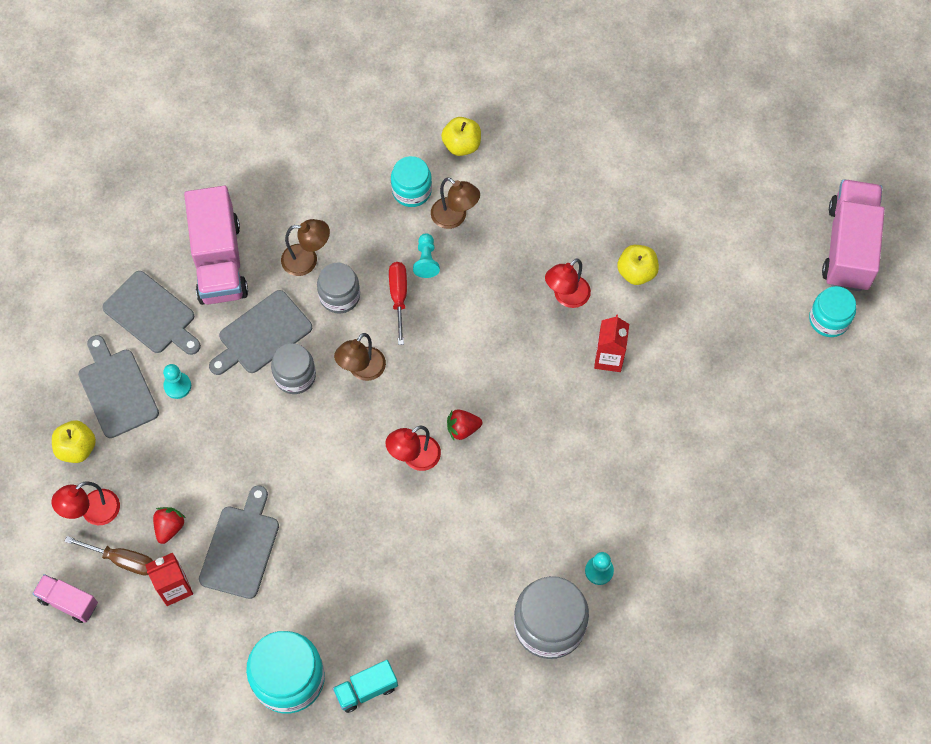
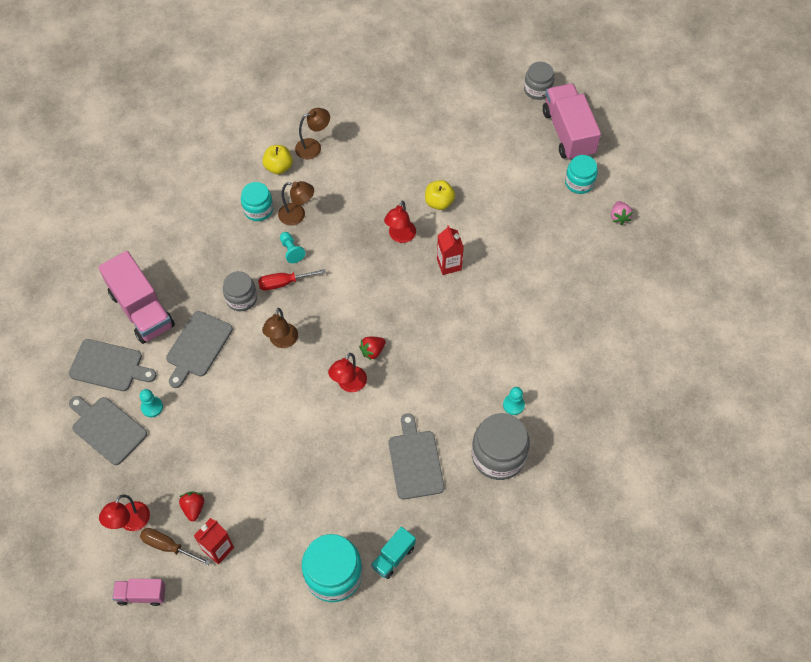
camera: 25 degrees left, 5 degrees down
yellow apple [52,420,96,463] -> none
brown screwdriver [64,536,153,576] -> brown screwdriver turned 150 degrees counterclockwise [140,528,211,565]
grey cutting board [199,485,279,599] -> grey cutting board moved to [389,413,444,500]
grey jar [271,343,316,394] -> grey jar moved to [524,62,555,100]
brown lamp [281,219,330,276] -> brown lamp moved to [295,108,330,159]
red screwdriver [389,262,407,345] -> red screwdriver turned 75 degrees counterclockwise [258,269,326,290]
none -> pink strawberry [611,201,633,225]

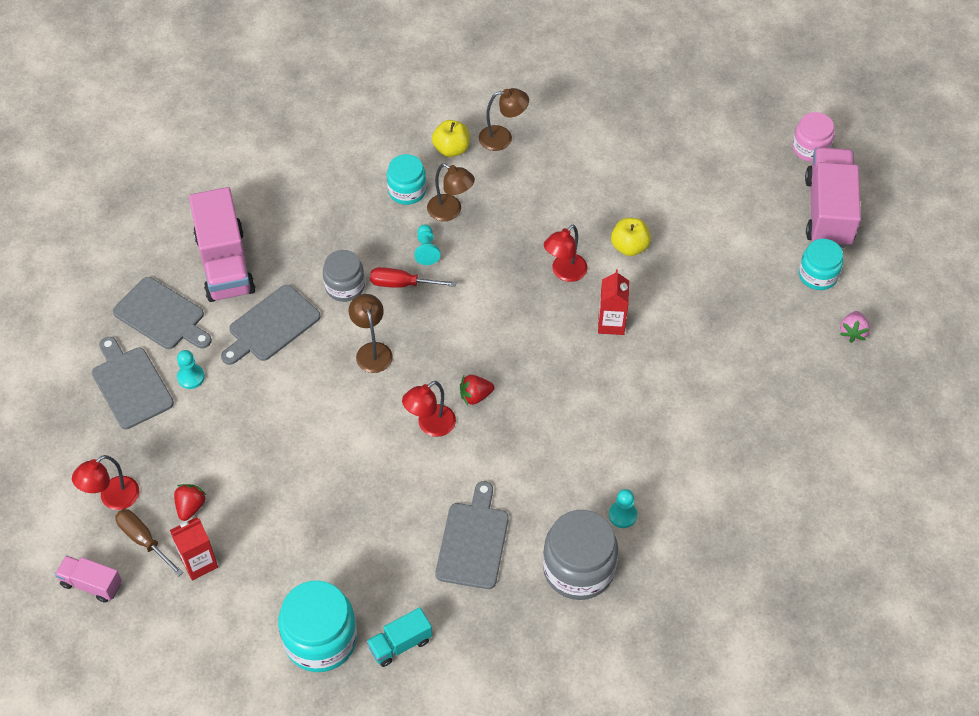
camera: 20 degrees right, 5 degrees down
brown lamp [262,308,298,348] -> brown lamp turned 135 degrees clockwise [349,294,393,373]
grey jar [524,62,555,100] -> pink jar [792,112,834,162]

